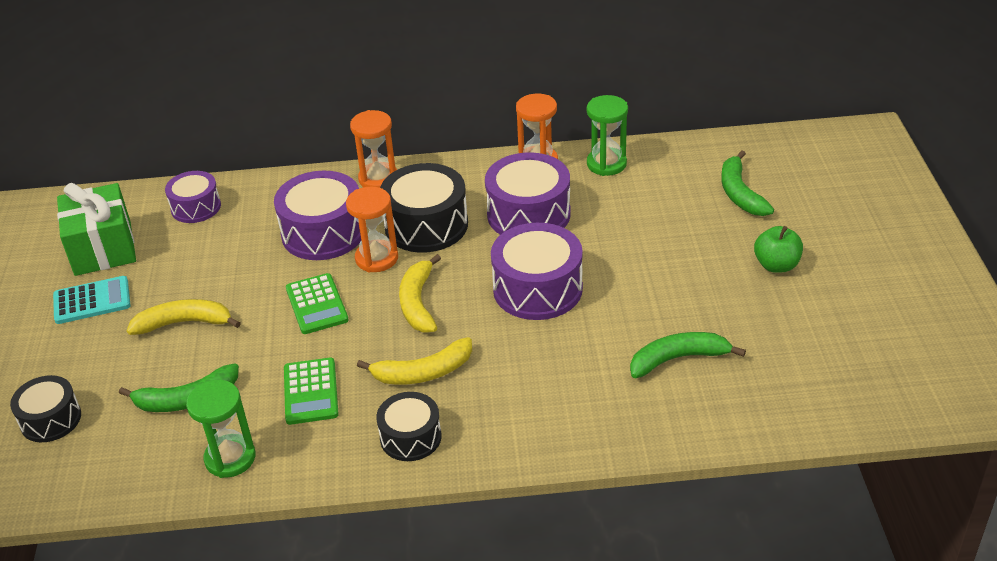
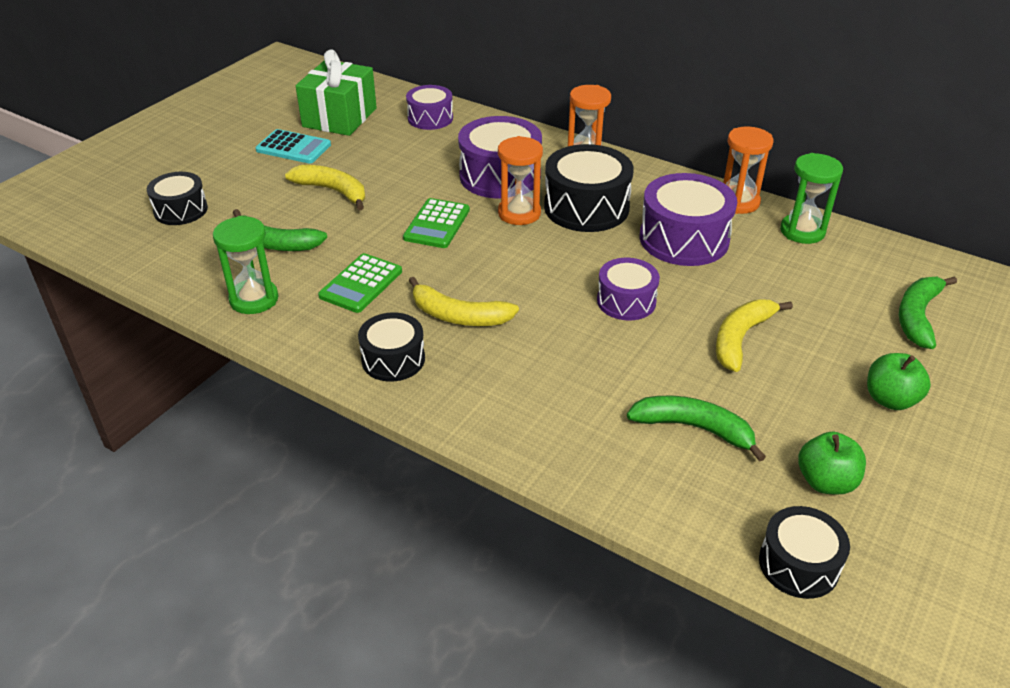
camera: 35 degrees right, 0 degrees up
yellow banana [399,254,441,333] -> yellow banana moved to [716,299,793,372]
purple drum [491,223,583,320] -> purple drum [597,258,660,320], size x0.61
none -> black drum [759,506,850,599]
none -> green apple [798,432,866,495]

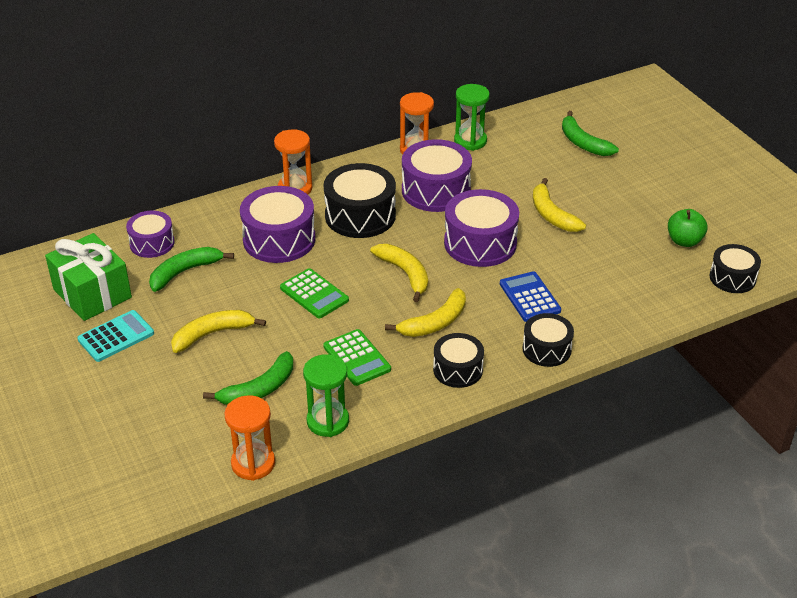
camera: 60 degrees left, 0 degrees up
black drum [147,172,208,225] -> black drum moved to [522,313,574,367]
orange hourglass [498,136,543,225] -> orange hourglass moved to [224,395,275,481]
purple drum [597,258,660,320] -> purple drum [444,189,519,267], size x1.64
green banana [627,396,766,462] -> green banana moved to [149,247,234,292]
green apple [867,353,931,410] -> none
none -> yellow banana [370,244,428,302]
none -> blue calculator [500,271,561,322]

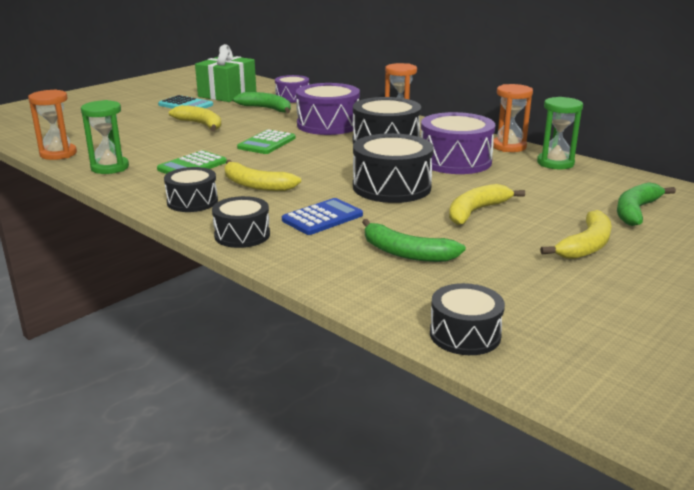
camera: 70 degrees right, 15 degrees down
green banana [203,351,293,405] -> green banana moved to [362,219,466,262]
yellow banana [370,244,428,302] -> yellow banana moved to [540,210,612,259]
purple drum [444,189,519,267] -> black drum [353,133,434,203]
green apple [668,209,707,247] -> none

